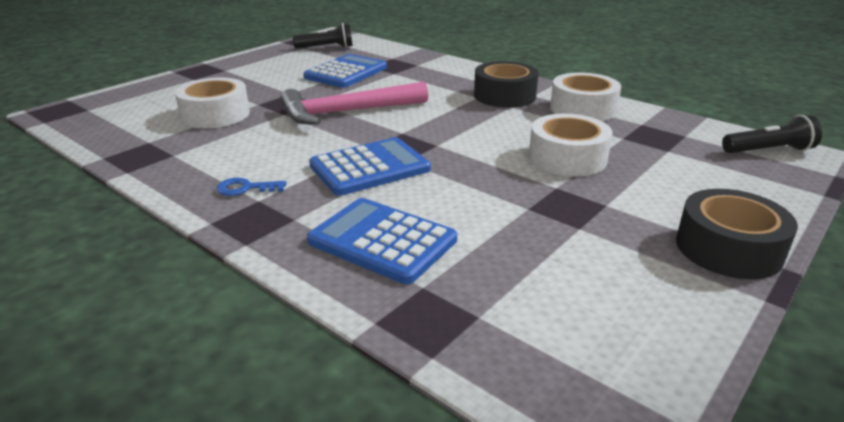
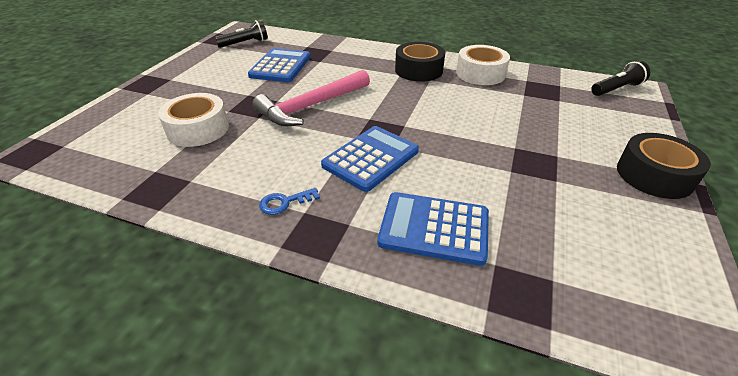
camera: 20 degrees left, 10 degrees up
white tape [529,114,612,176] -> none

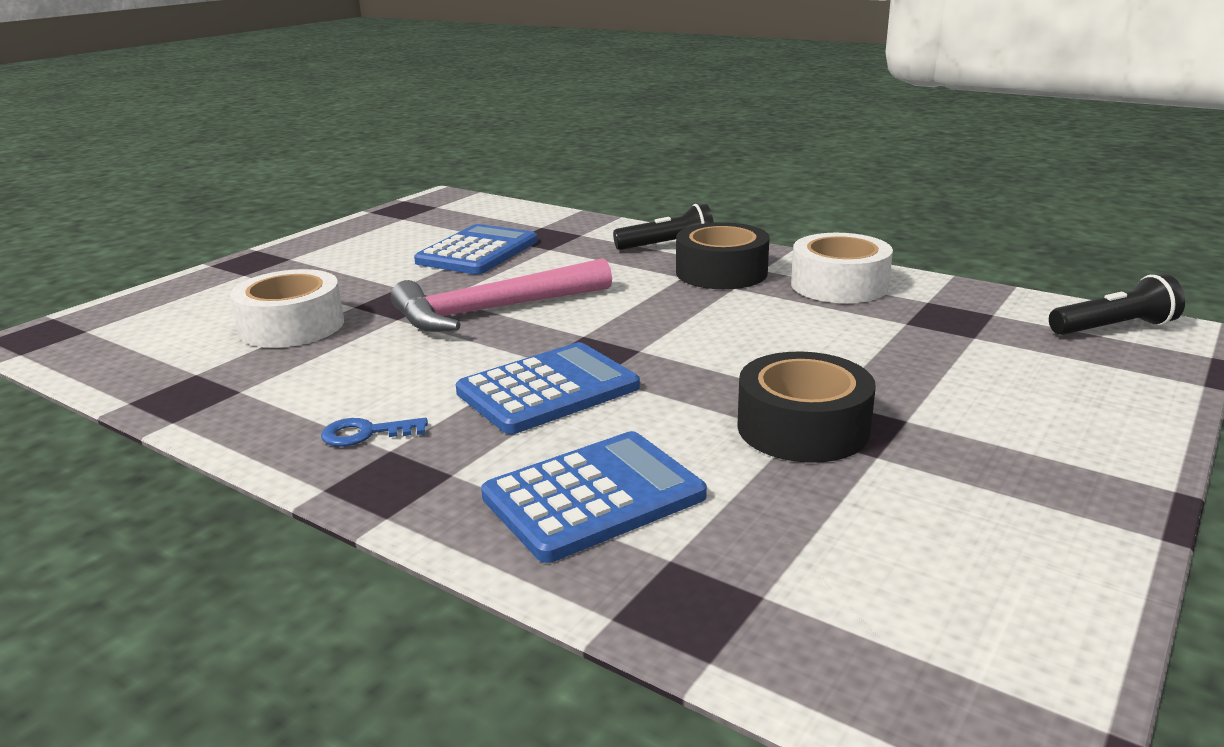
camera: 15 degrees right, 15 degrees down
black flashlight [215,20,268,48] -> black flashlight moved to [613,203,714,250]
blue calculator [378,192,489,266] -> blue calculator turned 120 degrees clockwise [481,431,707,563]
black tape [617,133,711,199] -> black tape moved to [737,351,876,463]

